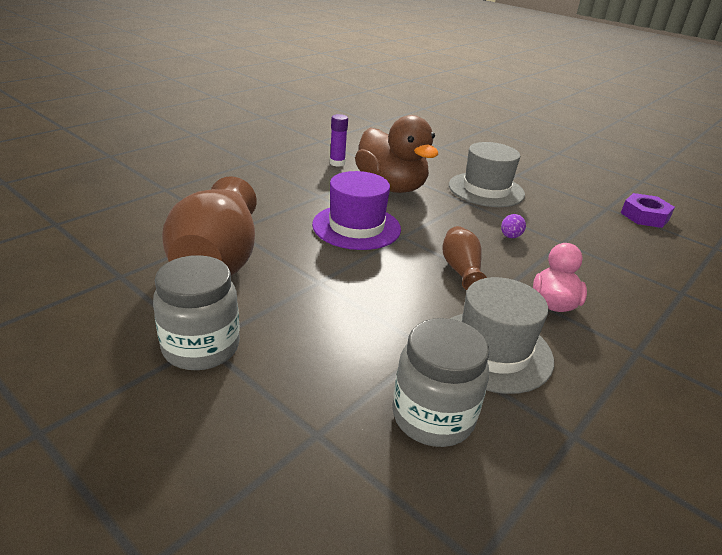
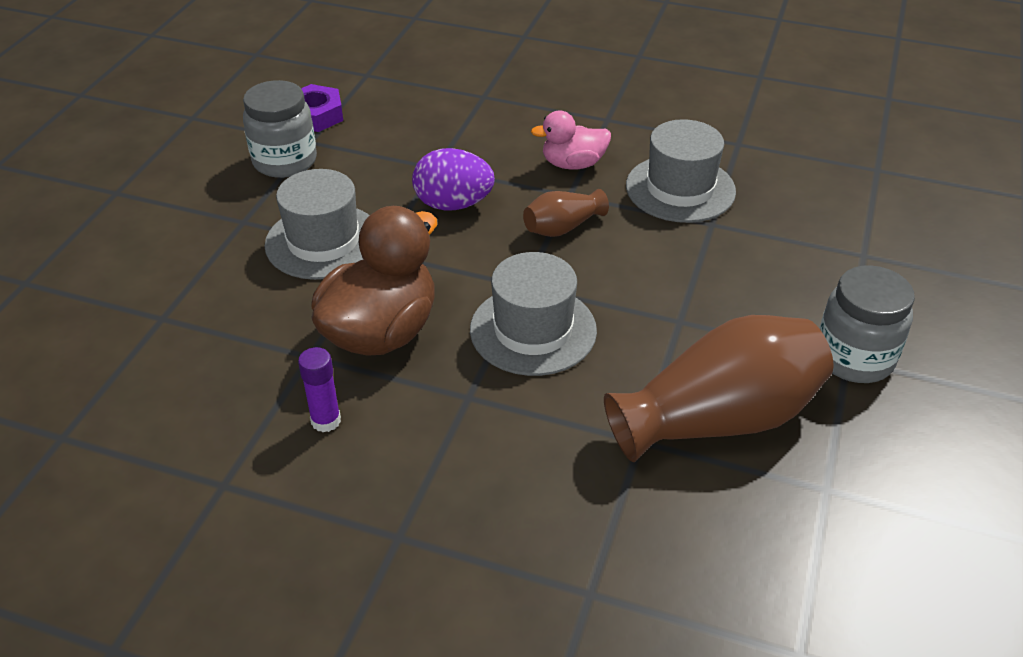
camera: 110 degrees left, 10 degrees up
purple hat [312,171,401,250] -> grey hat [470,252,597,376]
grey jar [393,318,490,447] -> grey jar moved to [243,80,317,178]
purple egg [501,214,526,238] -> purple egg [412,148,495,210], size x2.05

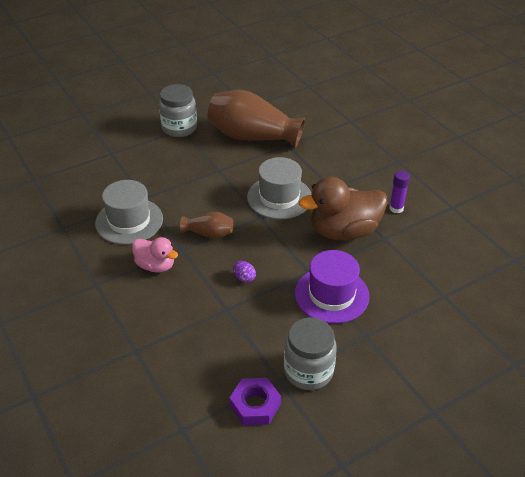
camera: 140 degrees left, 0 degrees up
grey hat [265,169,370,280] -> purple hat [295,250,369,324]
purple egg [412,148,495,210] -> purple egg [233,261,256,283], size x0.49

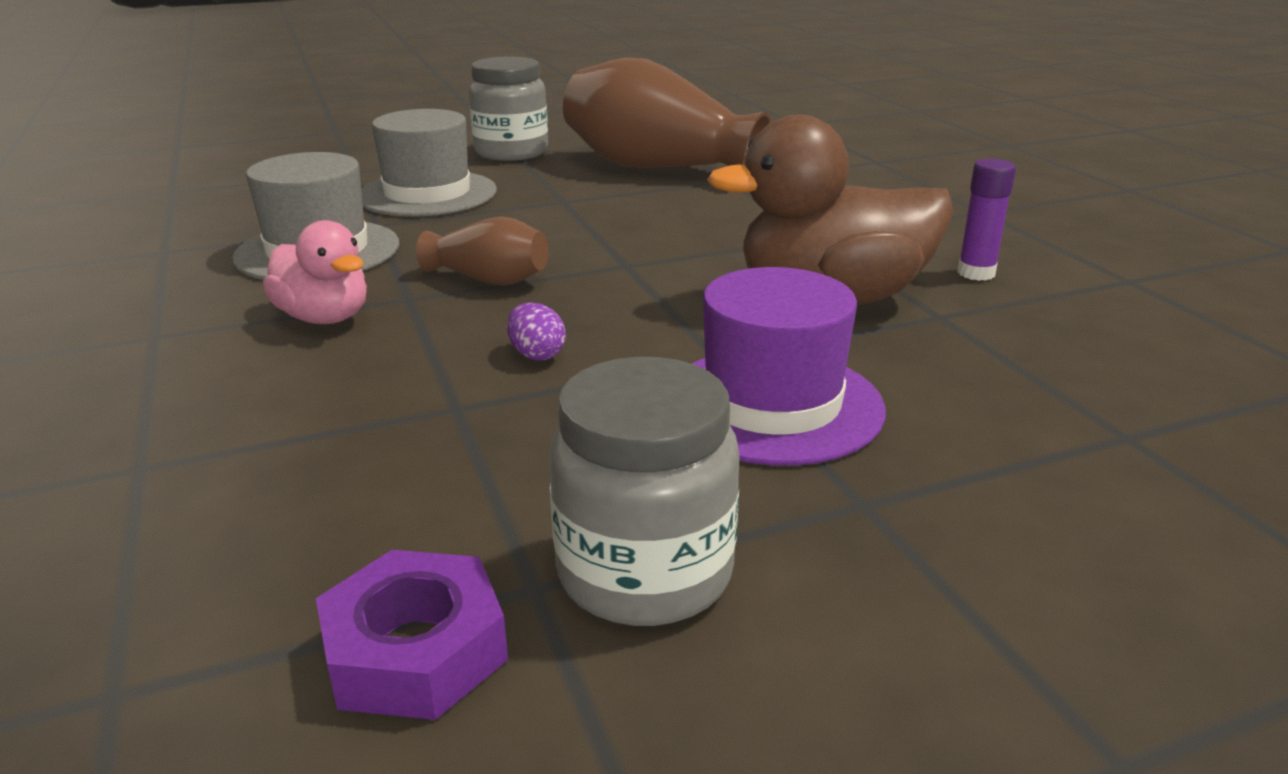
camera: 10 degrees right, 15 degrees down
grey hat [247,157,311,219] -> grey hat moved to [361,109,497,217]

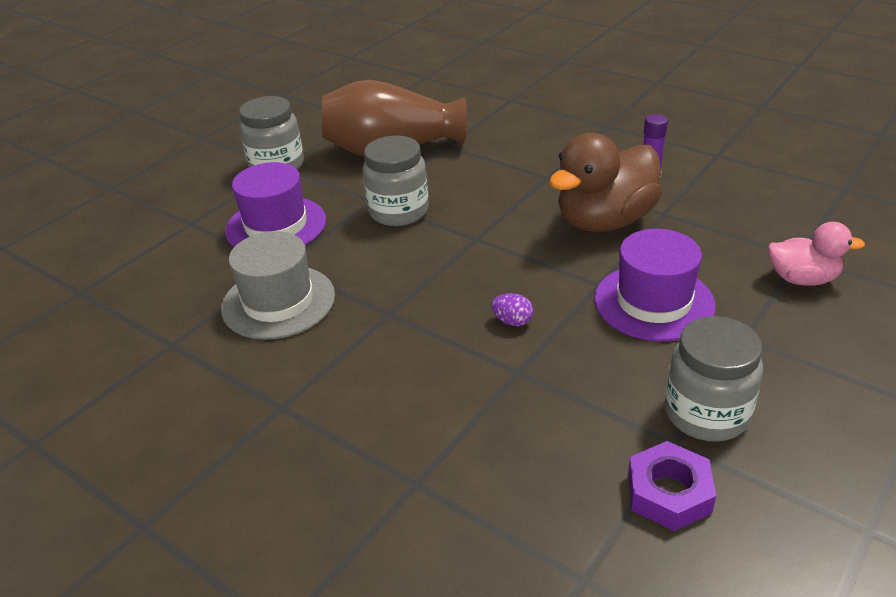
camera: 30 degrees left, 10 degrees up
pink duck [263,220,367,324] -> pink duck moved to [768,222,865,286]
grey hat [361,109,497,217] -> purple hat [225,162,326,247]
brown vase [416,216,548,286] -> none
none -> grey jar [363,135,429,226]

